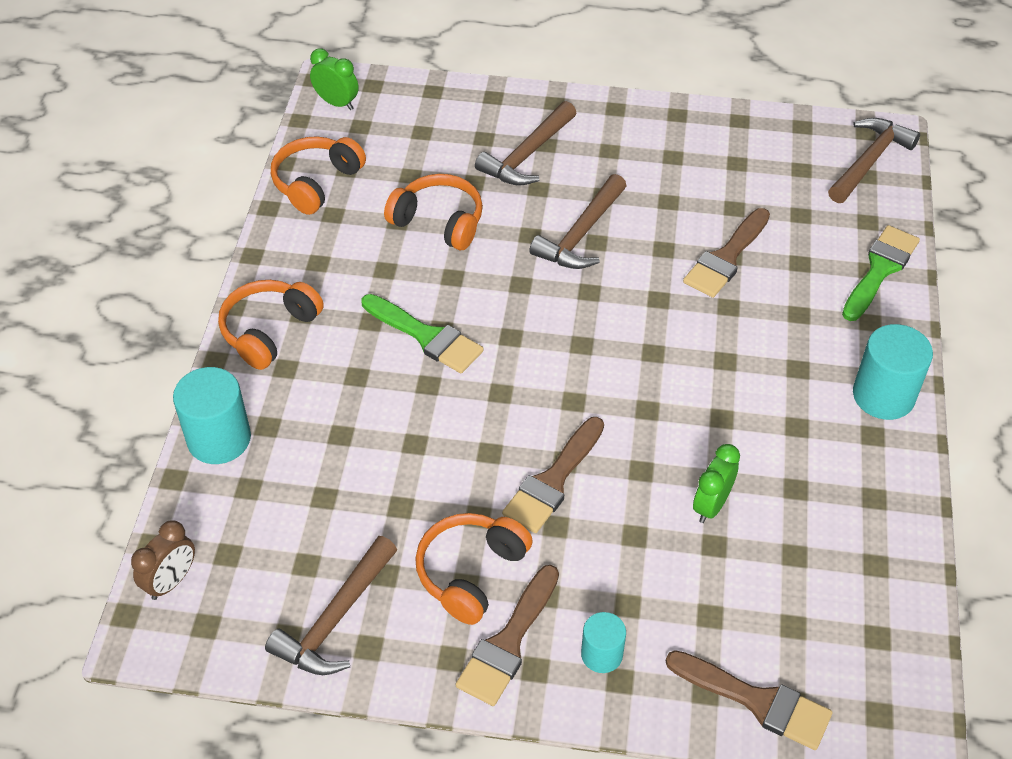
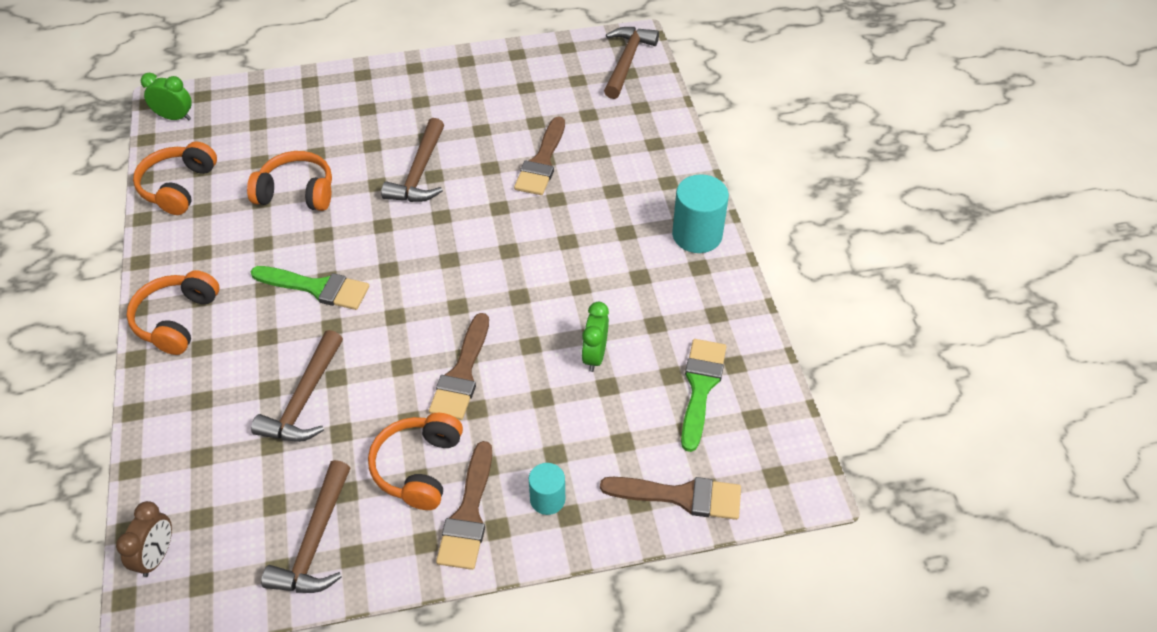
camera: 20 degrees left, 0 degrees up
turquoise cylinder [173,367,251,464] -> none
brown hammer [475,101,576,186] -> brown hammer moved to [251,330,343,442]
green brush [842,225,920,321] -> green brush moved to [681,339,726,452]

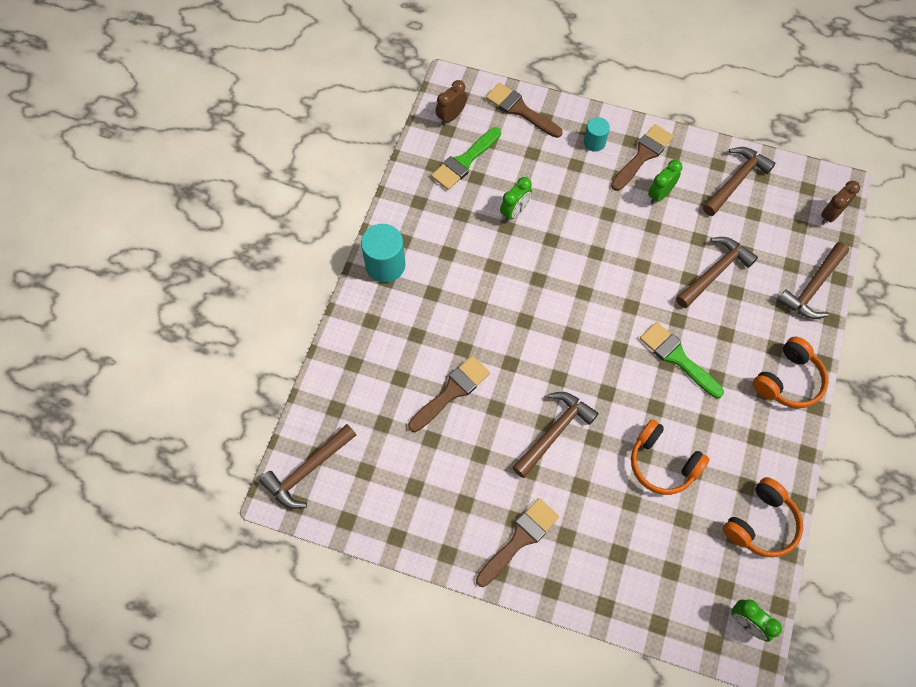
camera: 150 degrees left, 15 degrees up
orange headphones [368,413,463,510] -> green clock [648,160,682,204]
brown brush [429,313,489,420] -> brown brush moved to [476,498,559,587]
none -> brown clock [436,80,467,125]
none -> brown hammer [777,242,849,319]

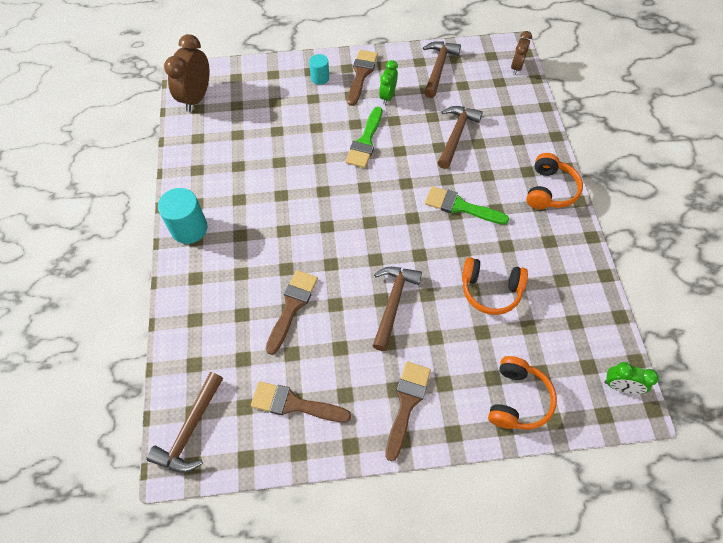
camera: 25 degrees left, 5 degrees down
green brush [431,127,501,190] -> green brush moved to [345,107,382,168]
brown clock [436,80,467,125] -> brown clock [164,34,209,112], size x1.69
brown brush [486,83,562,138] -> brown brush moved to [251,381,351,422]
green clock [500,177,532,221] -> none
orange headphones [723,477,803,557] -> orange headphones moved to [488,356,557,430]
brown hammer [777,242,849,319] -> none

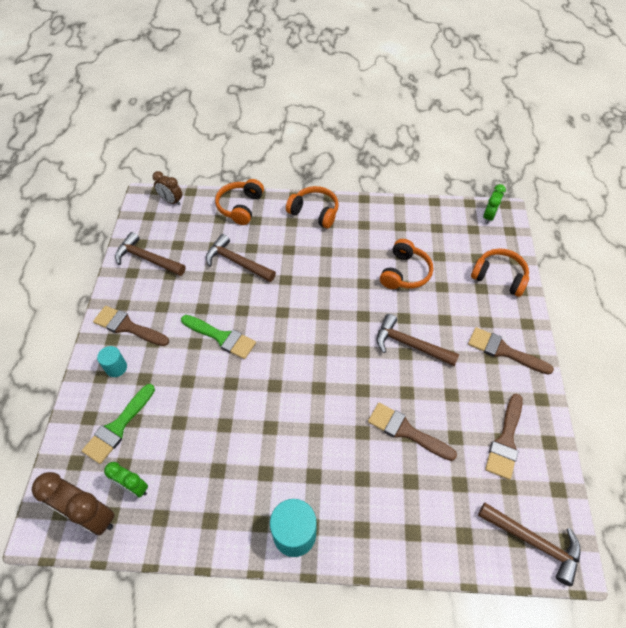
camera: 80 degrees left, 5 degrees down
green clock [379,60,398,105] -> green clock moved to [104,462,148,498]
green brush [425,186,509,225] -> green brush moved to [82,384,155,464]
none -> orange headphones [215,179,264,225]

